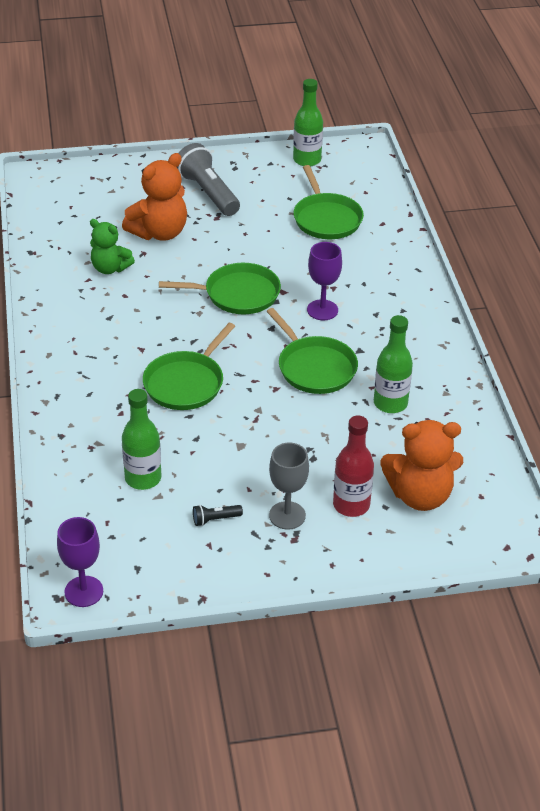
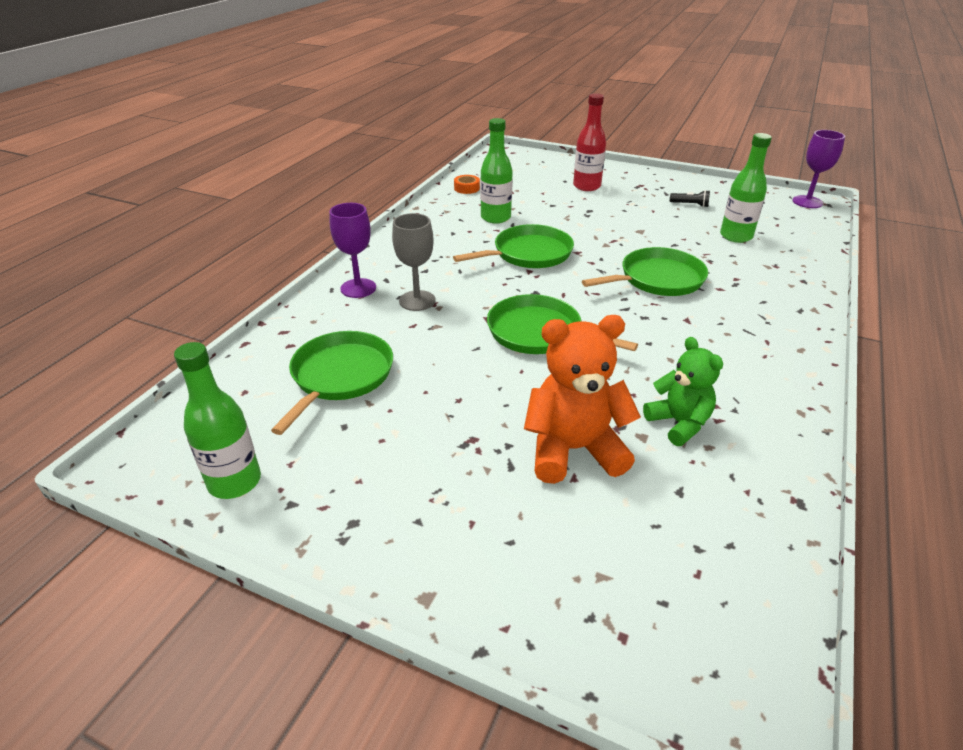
camera: 145 degrees left, 5 degrees down
grey flashlight [177,143,240,216] -> none
green pan [266,308,358,394] -> green pan turned 60 degrees clockwise [453,224,574,268]
grey goblet [269,442,309,530] -> grey goblet moved to [392,213,436,311]
purple goblet [307,242,342,320] -> purple goblet moved to [329,203,376,298]
orange teddy bear [381,420,463,511] -> none
none -> orange tape [454,175,480,194]

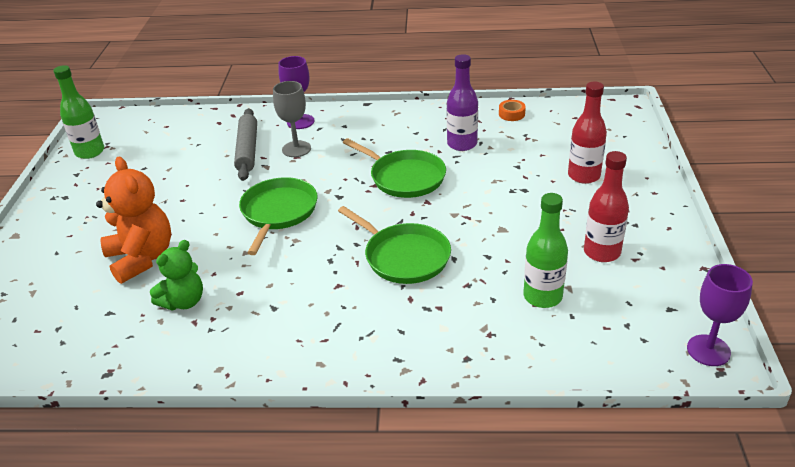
camera: 70 degrees right, 0 degrees up
green pan [271,331,393,435] -> none
green bottle [480,118,513,224] -> purple bottle [447,54,478,151]
black flashlight [670,190,710,207] -> red bottle [584,151,629,262]
none -> grey rolling pin [234,108,257,181]

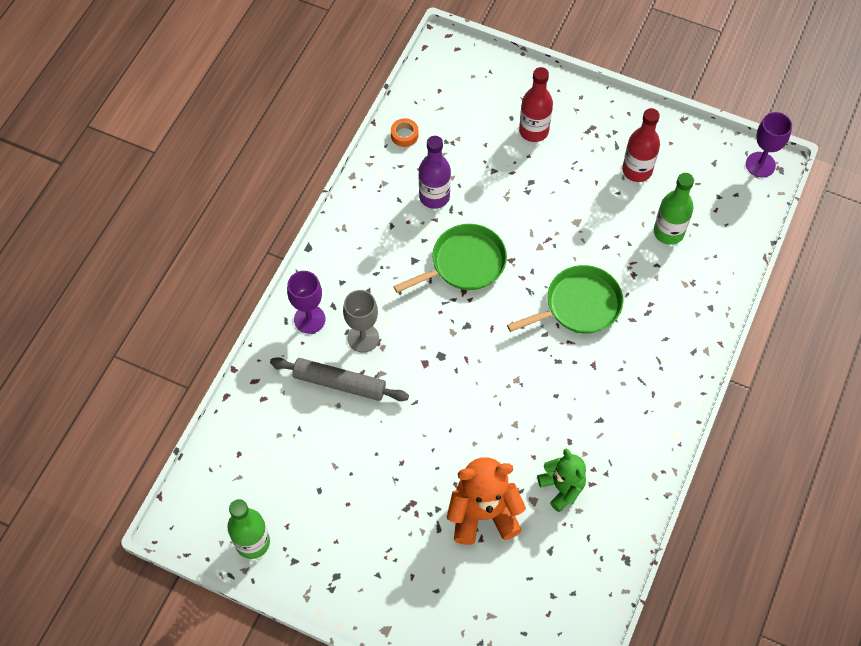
camera: 70 degrees left, 25 degrees up
green pan [239,177,318,255] -> none

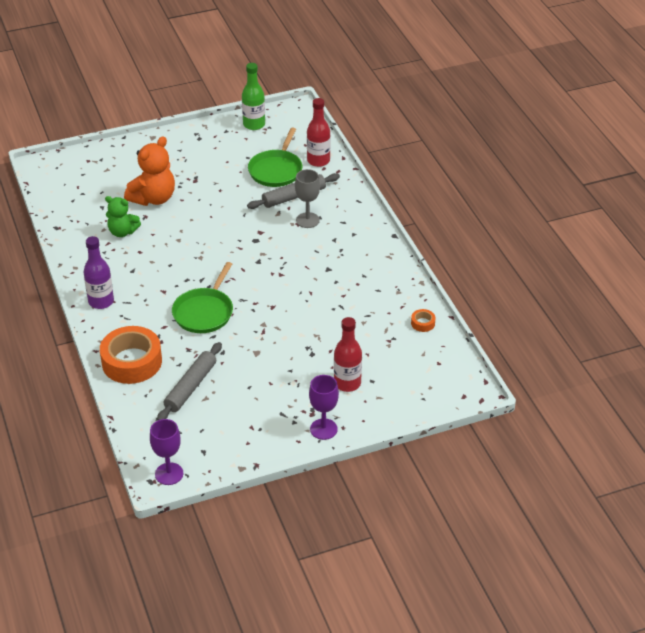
camera: 135 degrees right, 20 degrees down
purple goblet [287,271,325,334] -> purple goblet moved to [309,375,339,440]
green pan [393,224,507,293] -> green pan moved to [248,127,302,187]
purple bottle [419,136,451,209] -> purple bottle moved to [84,236,114,309]
red bottle [622,108,660,182] -> red bottle moved to [307,98,330,167]
green bottle [654,173,694,245] -> grey rolling pin [157,342,222,421]
none -> orange tape [100,326,162,384]

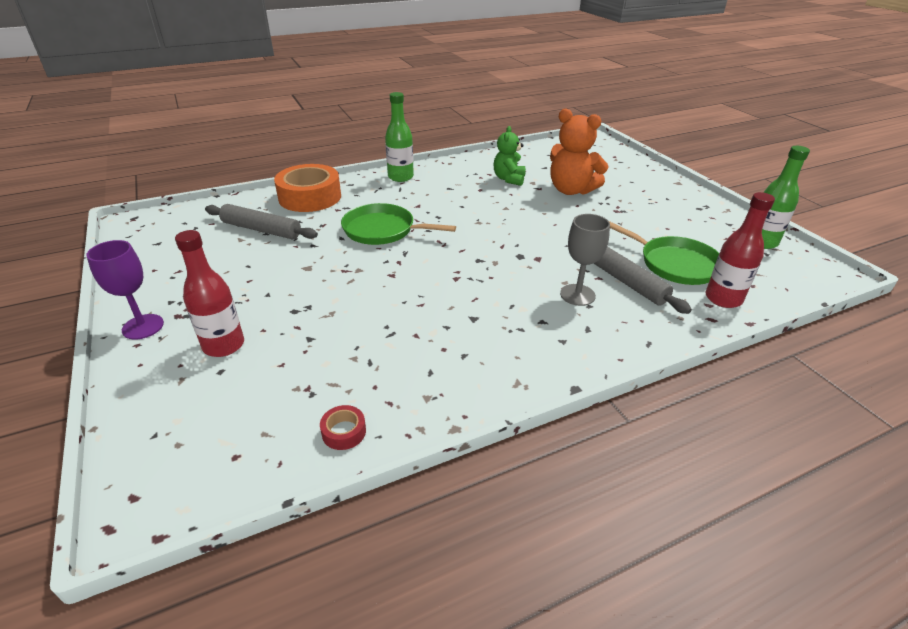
camera: 85 degrees right, 5 degrees down
purple bottle [84,236,114,309] -> green bottle [385,92,414,182]
purple goblet [150,419,183,485] -> none
green pan [248,127,302,187] -> green pan turned 150 degrees counterclockwise [609,221,719,285]
orange tape [411,309,436,332] -> red tape [320,405,366,450]

